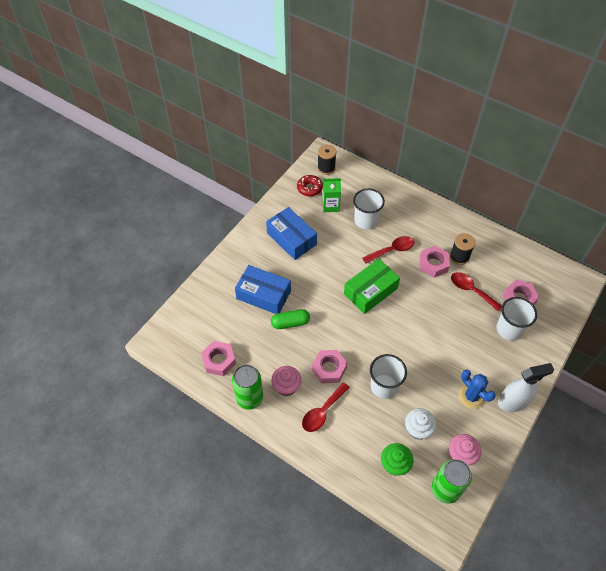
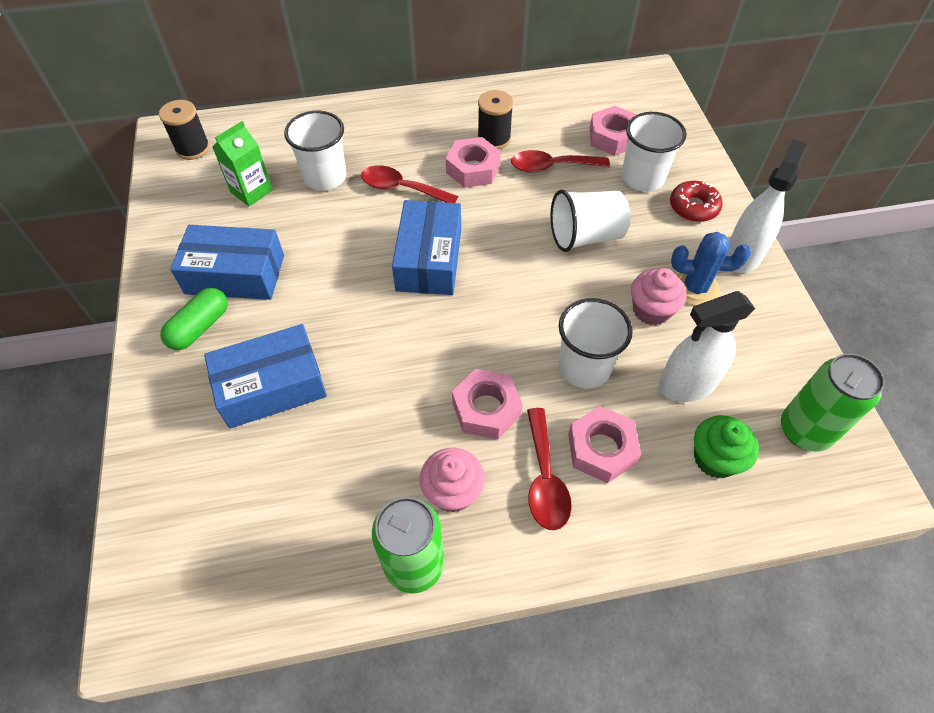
camera: 45 degrees left, 0 degrees up
pink nut [201,341,236,376] -> pink nut moved to [568,406,641,483]
green capsule [271,309,310,329] -> green capsule moved to [160,288,228,350]
red donut [297,175,323,196] -> red donut moved to [670,181,723,222]
green box [344,259,400,314] -> blue box [392,200,461,295]
red spoon [362,236,414,263] -> red spoon turned 90 degrees counterclockwise [361,165,458,203]
white cupcake [405,408,437,440] -> white spray bottle [659,291,755,402]
pink cupcake [449,434,481,466] -> pink cupcake moved to [631,268,687,325]
none -> white cup [550,190,631,252]

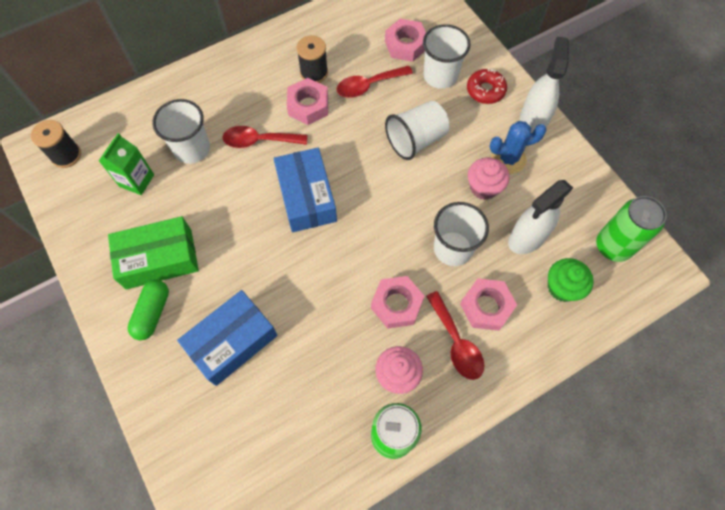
camera: 20 degrees left, 10 degrees up
blue box [170,225,284,300] -> green box [108,216,199,289]

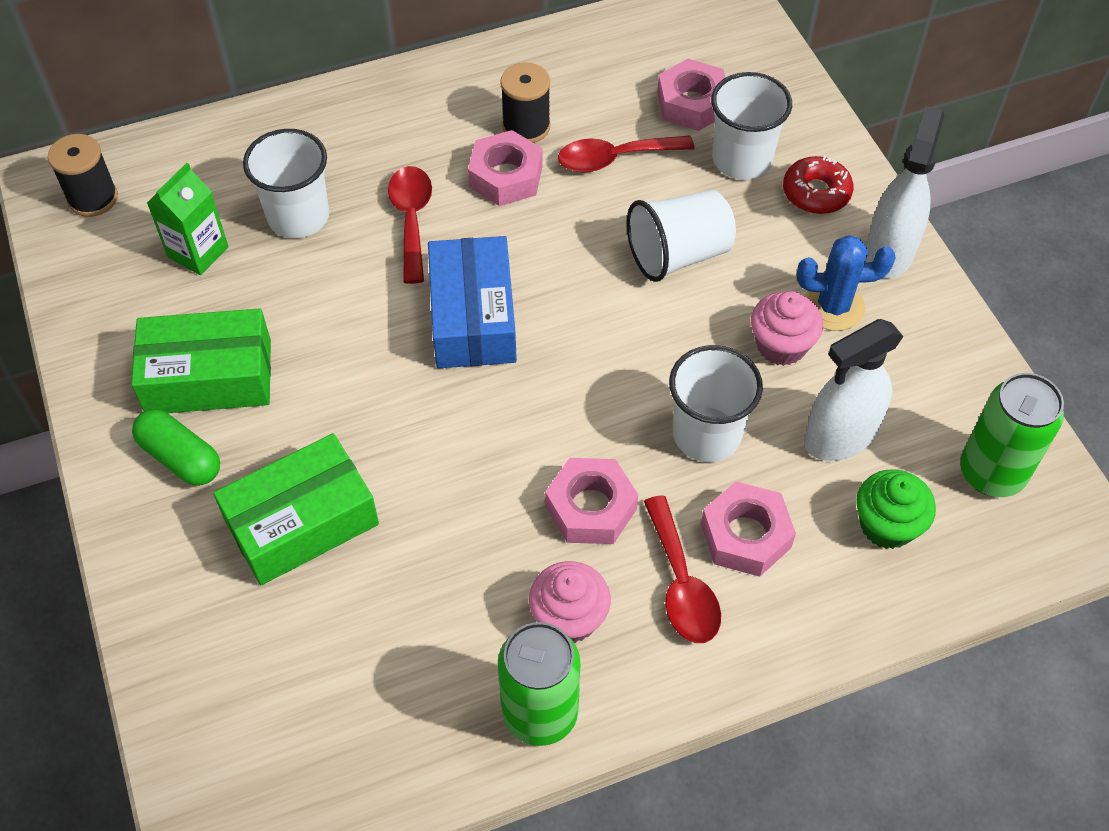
camera: 10 degrees right, 10 degrees down
green capsule [128,280,169,340] -> green capsule turned 75 degrees counterclockwise [132,409,220,486]
blue box [177,290,278,386] -> green box [213,433,379,585]
red spoon [223,126,307,148] -> red spoon turned 75 degrees clockwise [388,166,432,284]

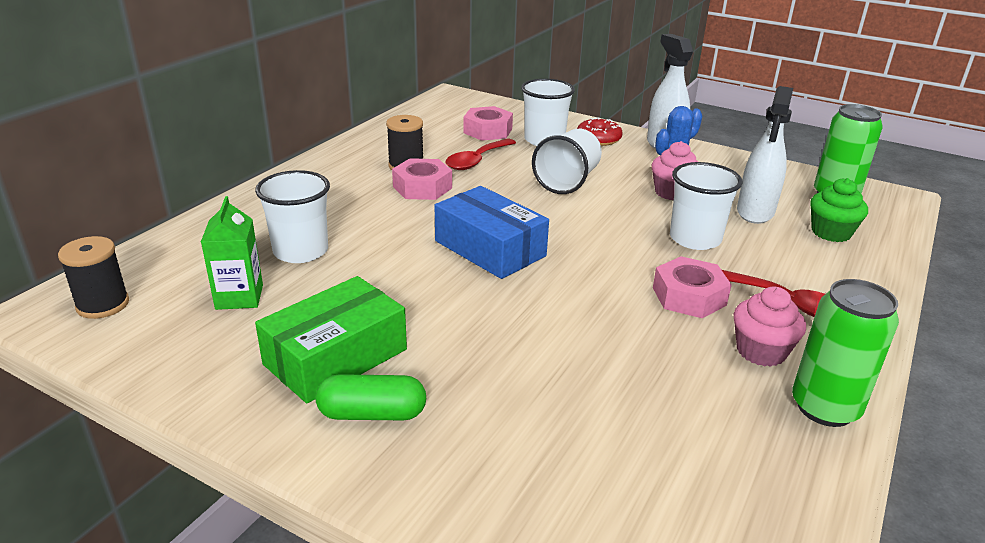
camera: 40 degrees left, 25 degrees down
green box [213,433,379,585] -> none
red spoon [388,166,432,284] -> none
pink nut [701,481,796,577] -> none

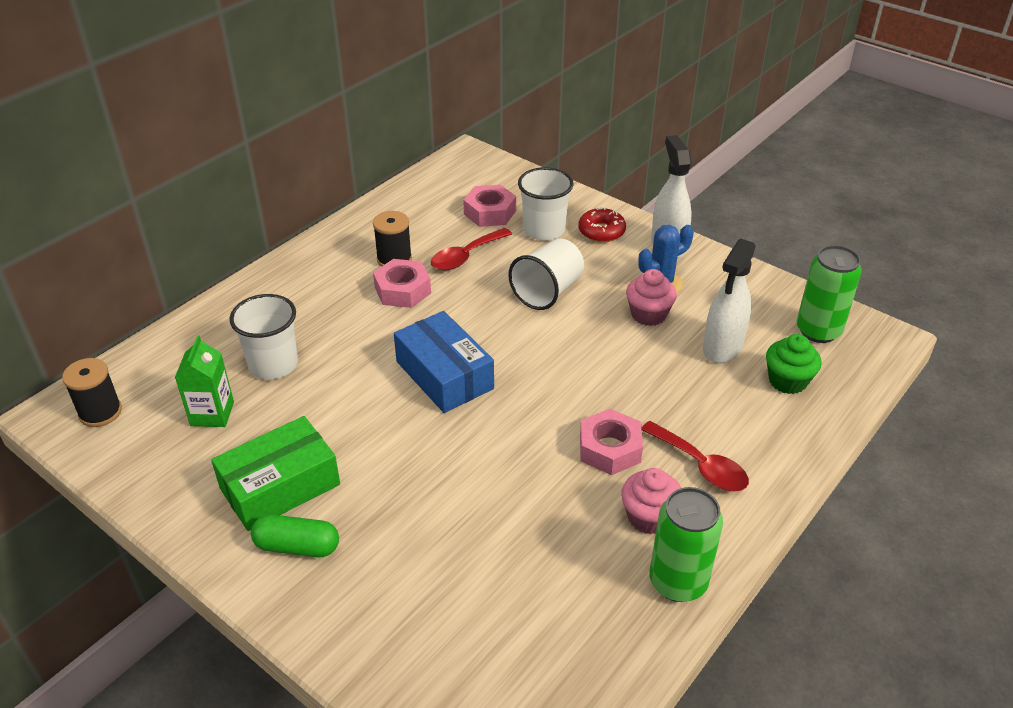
camera: 10 degrees right, 10 degrees up
white cup [670,162,743,250] -> none

